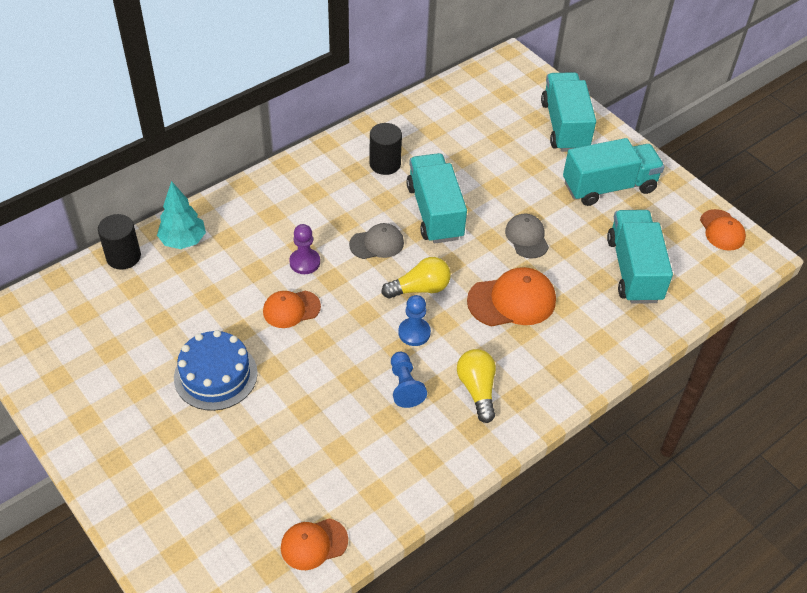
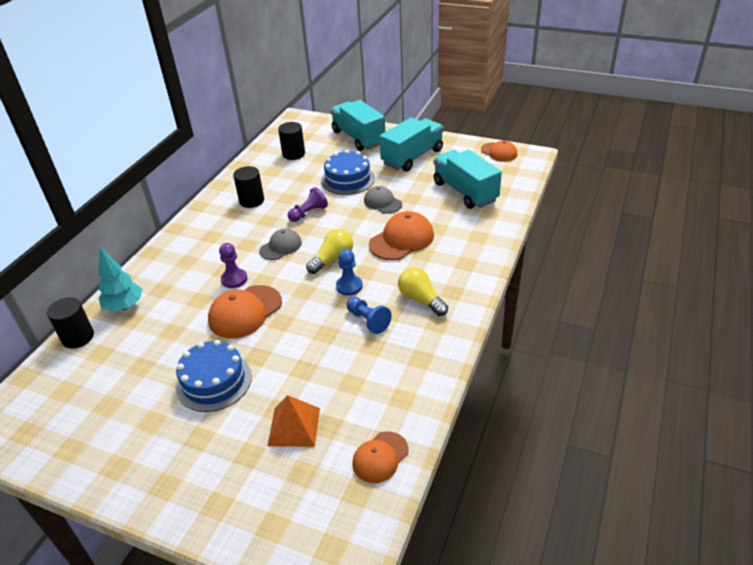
camera: 25 degrees left, 10 degrees down
orange cap [263,291,321,328] -> orange cap [208,285,282,339], size x1.57
turquoise truck [406,153,467,244] -> purple pawn [288,187,328,222]
none -> orange pyramid [267,395,320,447]
none -> black cylinder [278,122,305,160]
none -> blue cake [321,150,375,195]

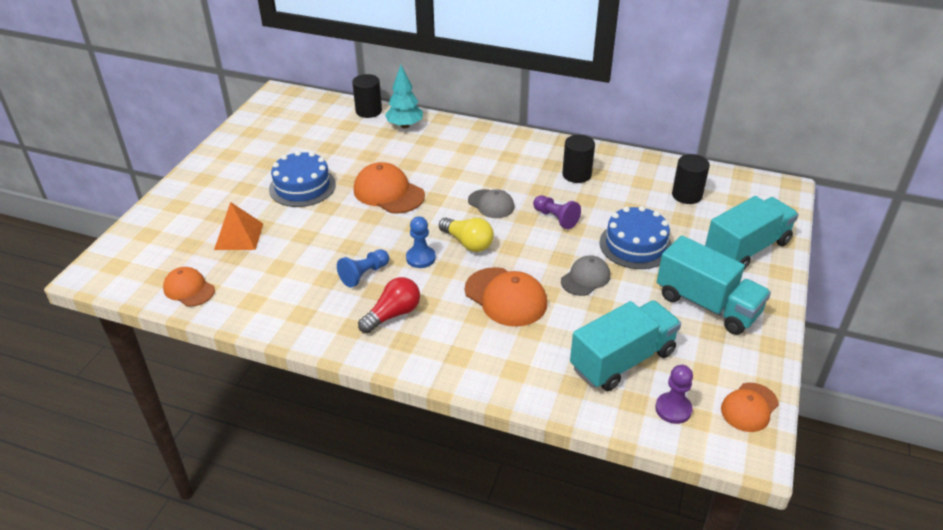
camera: 85 degrees right, 0 degrees up
purple pawn [219,243,247,288] -> purple pawn moved to [655,365,693,424]
yellow light bulb [398,267,448,316] -> red light bulb [358,277,420,333]

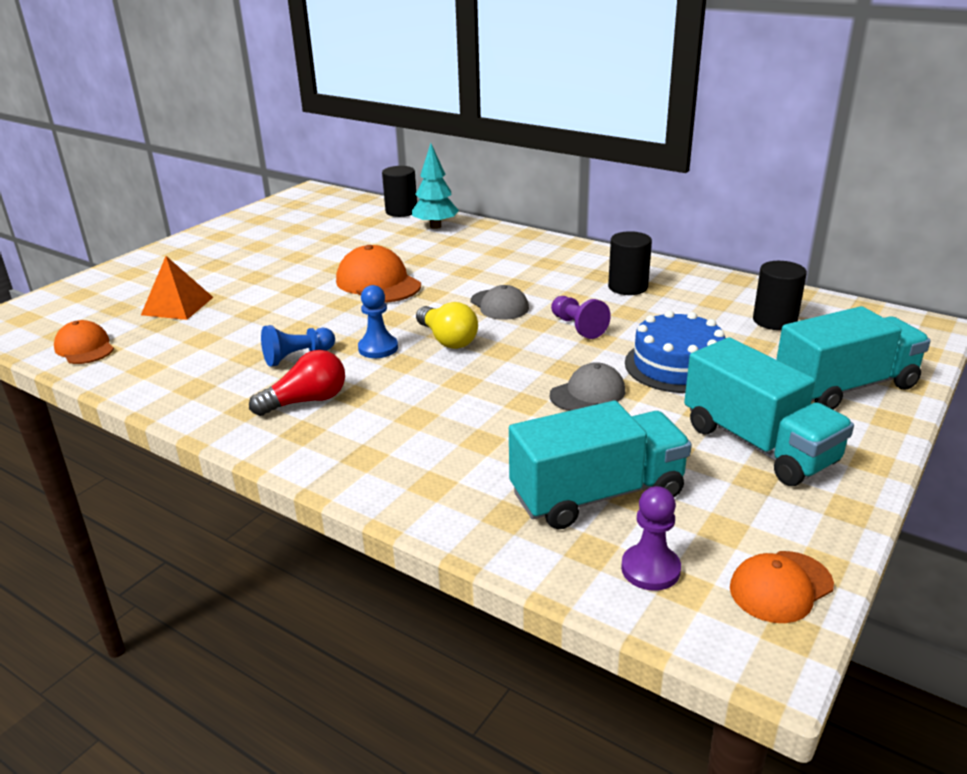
camera: 15 degrees right, 10 degrees down
blue cake [269,151,336,207] -> none
orange cap [465,267,547,327] -> none

